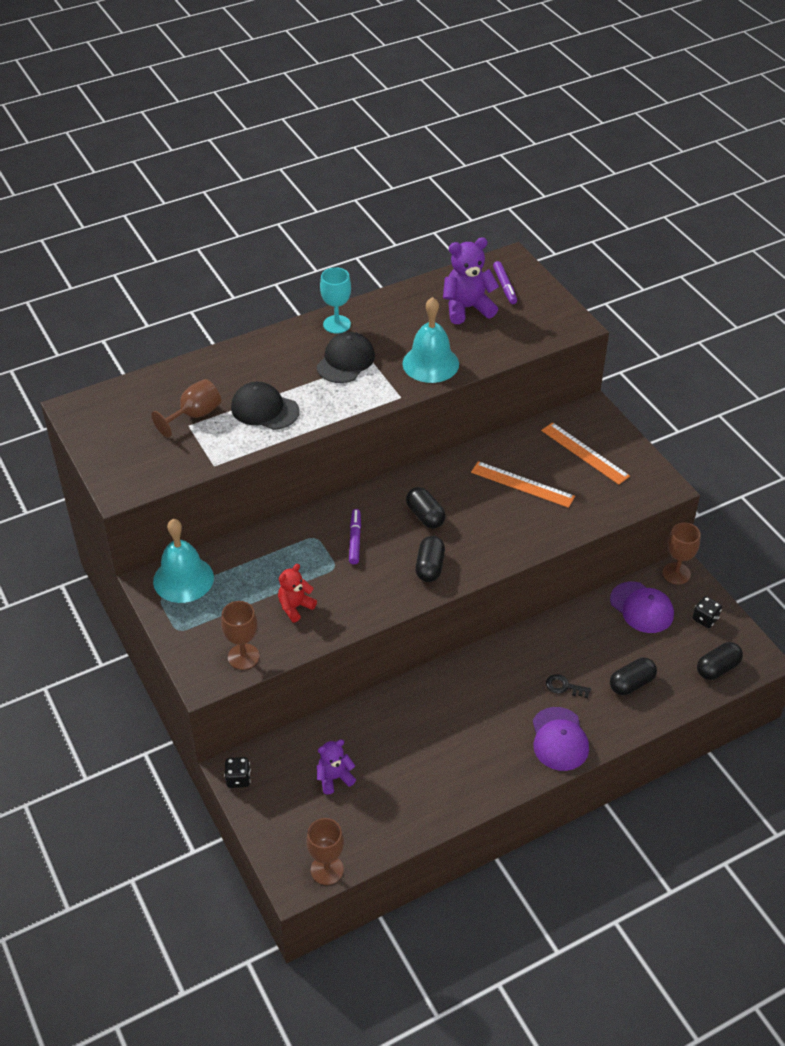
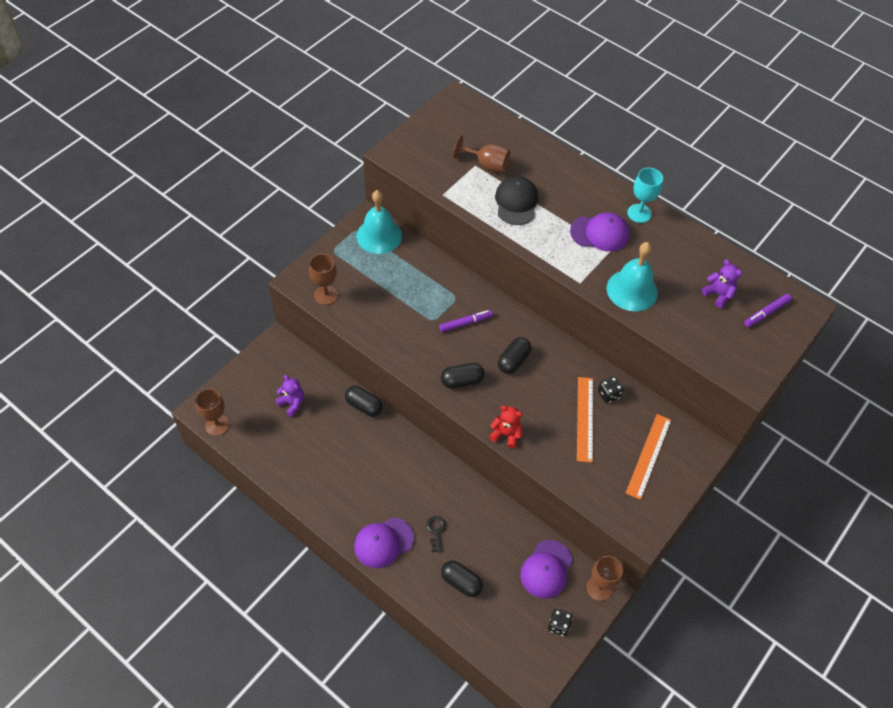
camera: 65 degrees right, 10 degrees up
black dice [224,757,251,788] -> black dice moved to [598,376,623,403]
red teddy bear [278,564,317,622] -> red teddy bear moved to [489,406,523,448]
black cap [317,332,375,383] -> purple cap [570,212,630,252]
purple teddy bear [443,237,499,324] -> purple teddy bear [701,259,742,308], size x0.61
black capsule [697,642,743,680] -> black capsule moved to [345,386,383,417]

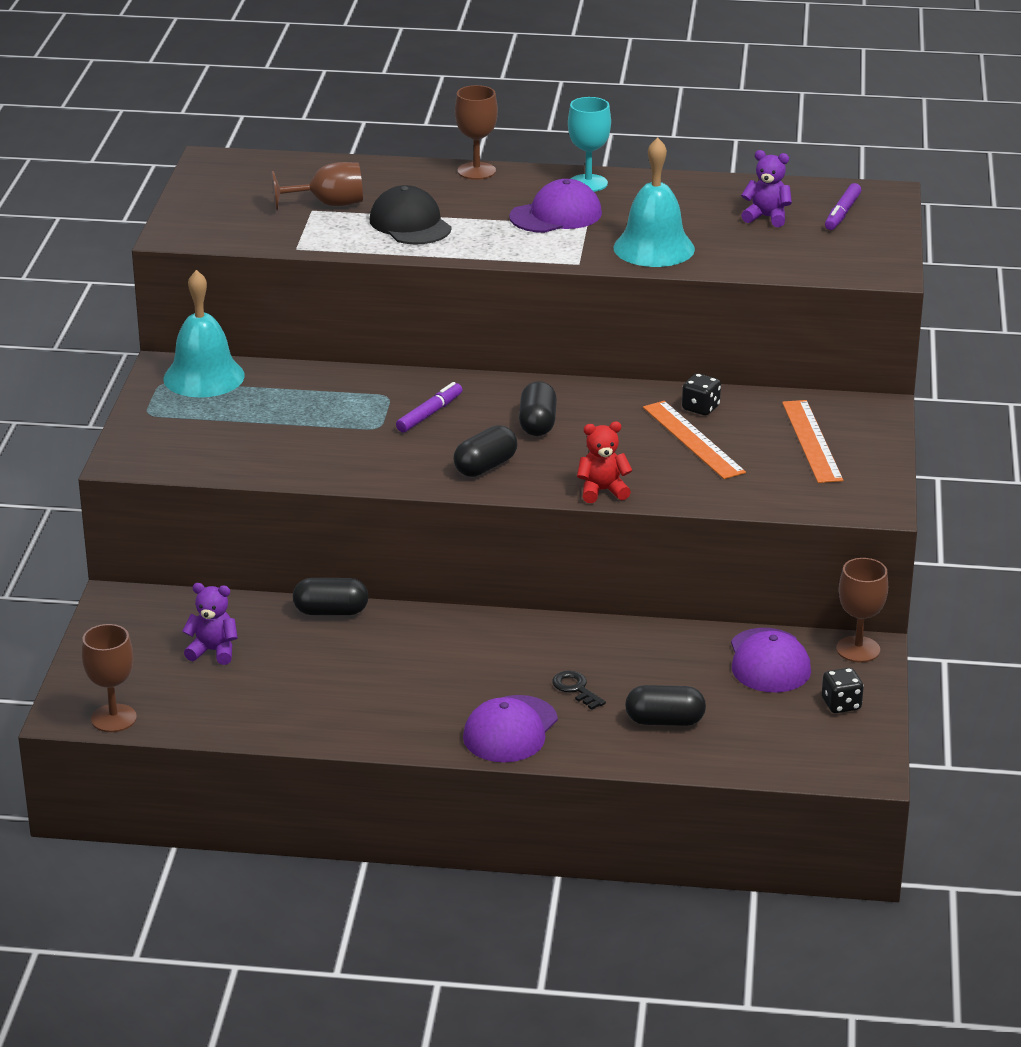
camera: 30 degrees left, 25 degrees down
brown goblet [309,254,338,305] -> brown goblet moved to [455,85,498,180]

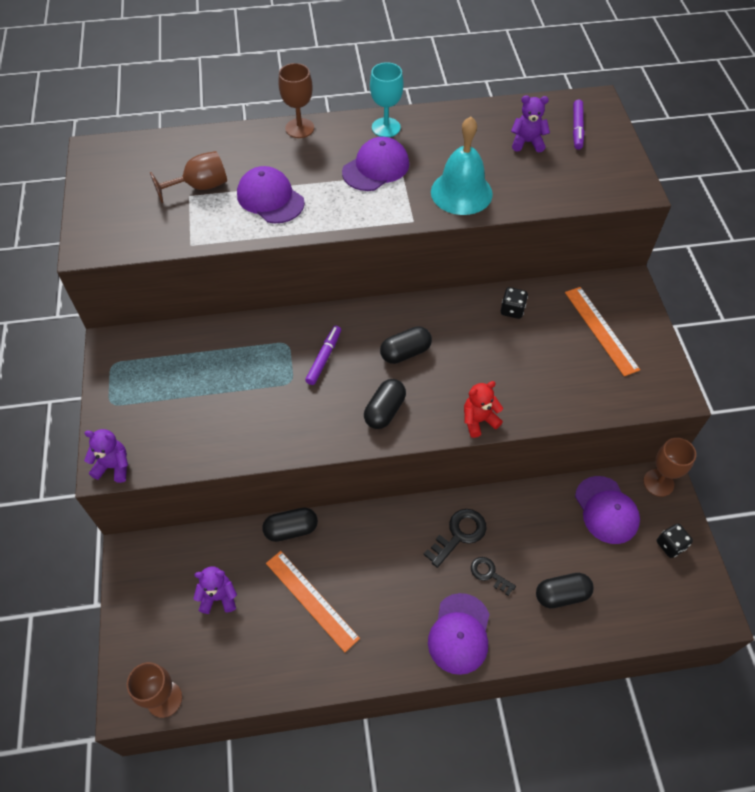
camera: 15 degrees left, 25 degrees up
turquoise bell [164,270,245,397] -> none
black cap [369,185,452,244] -> purple cap [237,166,305,223]
black capsule [519,381,557,436] -> black capsule turned 75 degrees clockwise [380,326,432,364]
orange ruler [643,401,746,479] -> orange ruler moved to [266,551,360,652]
none -> purple teddy bear [84,429,128,483]
none -> black key [424,509,487,568]

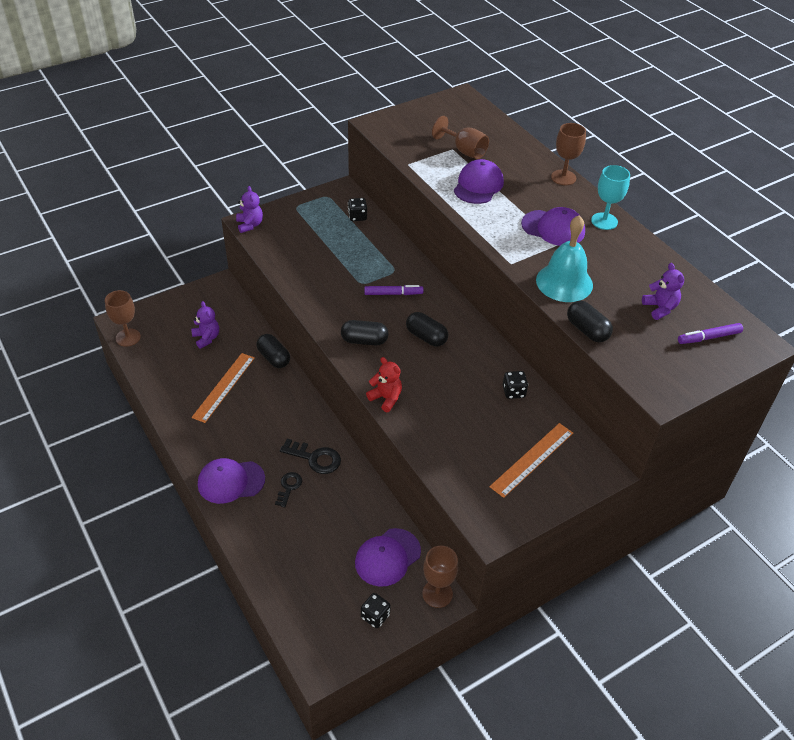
camera: 65 degrees right, 10 degrees down
black capsule [536,573,594,608] -> black capsule moved to [567,301,613,342]
none -> black dice [348,198,367,221]

